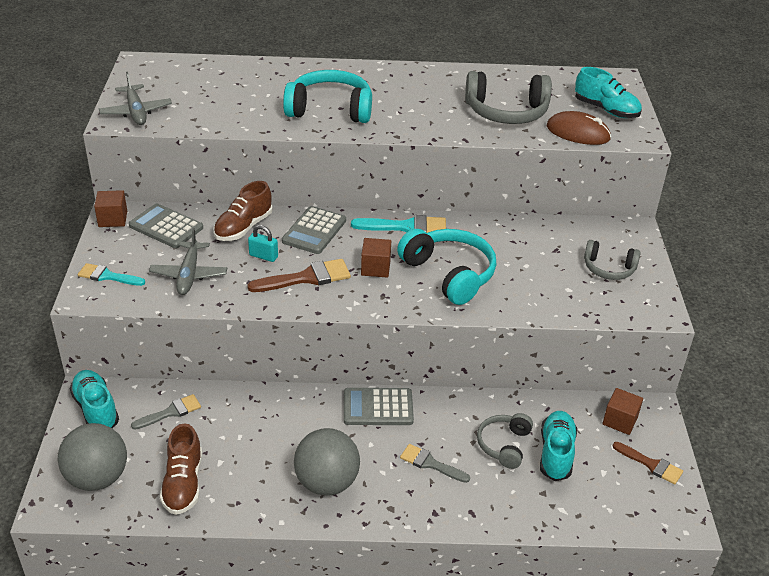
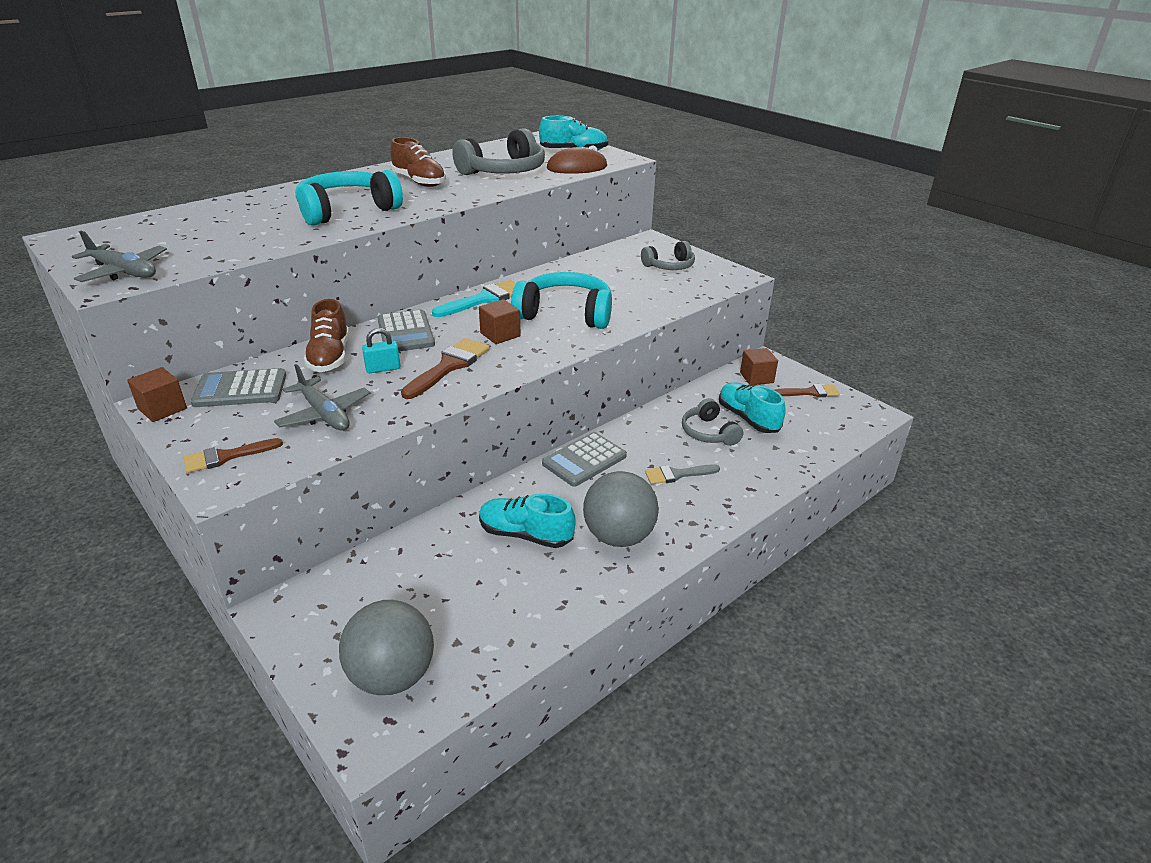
camera: 40 degrees left, 5 degrees down
turquoise shoe [69,370,119,428] -> turquoise shoe moved to [479,493,576,548]
turquoise brush [78,263,145,286] -> brown brush [184,438,283,473]
grey brush [131,394,201,430] -> none
brown shoe [160,423,202,515] -> brown shoe moved to [390,137,446,187]

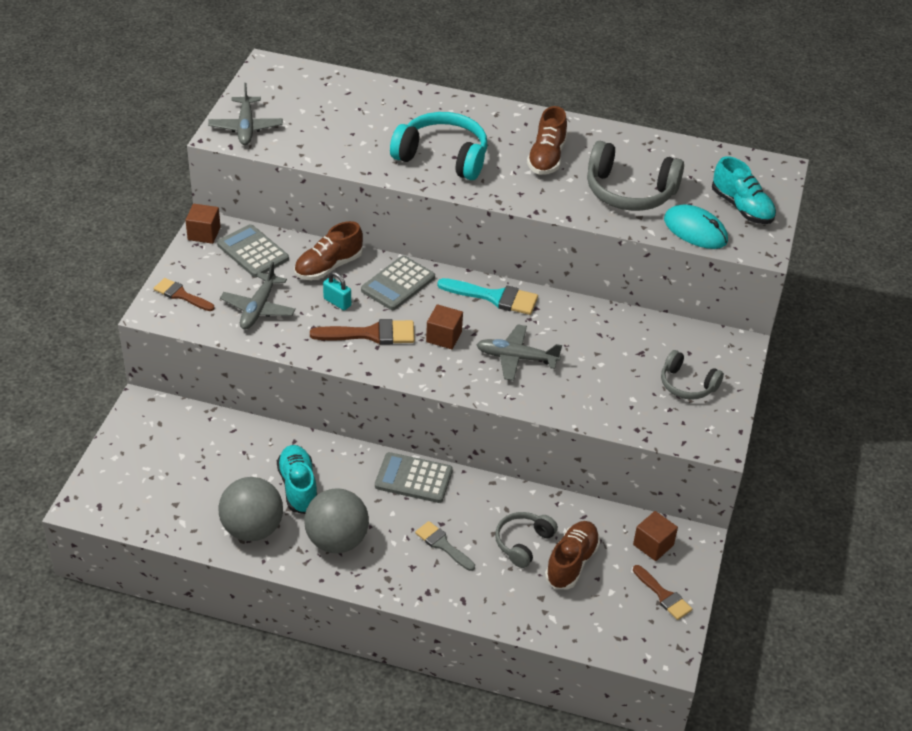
camera: 55 degrees right, 10 degrees up
grey ball [339,600,434,695] -> grey ball moved to [219,477,283,541]
turquoise headphones [511,272,612,329] -> grey plane [476,324,562,381]
brown mouse [547,145,607,174] -> turquoise mouse [664,205,728,249]
turquoise shoe [719,382,786,433] -> brown shoe [545,521,600,589]

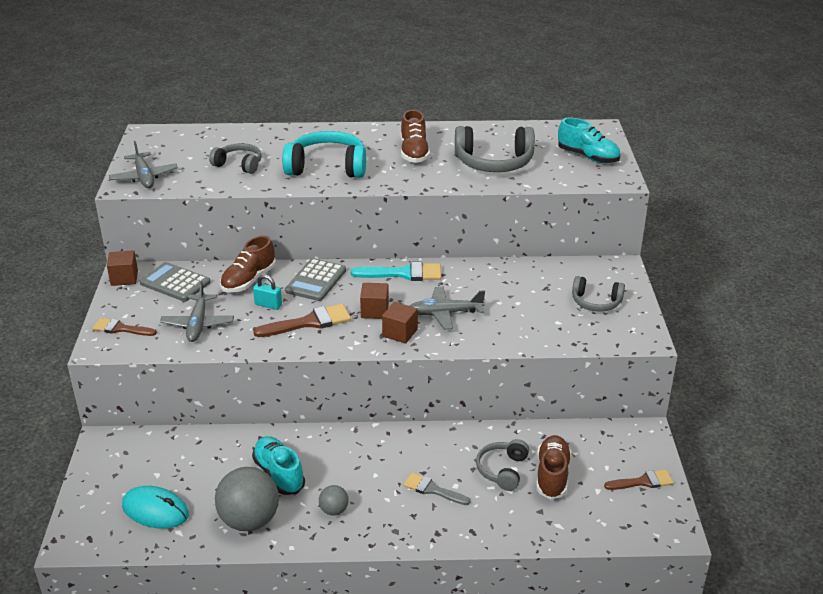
camera: 15 degrees left, 10 degrees down
grey ball [304,488,369,553] -> grey ball [319,485,349,516], size x0.48
grey calculator [375,452,453,503] -> none
brown cube [633,511,678,561] -> brown cube moved to [382,302,418,344]
brown brush [633,565,692,620] -> brown brush turned 45 degrees counterclockwise [604,470,674,490]
turquoise mouse [664,205,728,249] -> turquoise mouse moved to [122,486,189,529]
none -> grey headphones [209,143,262,174]

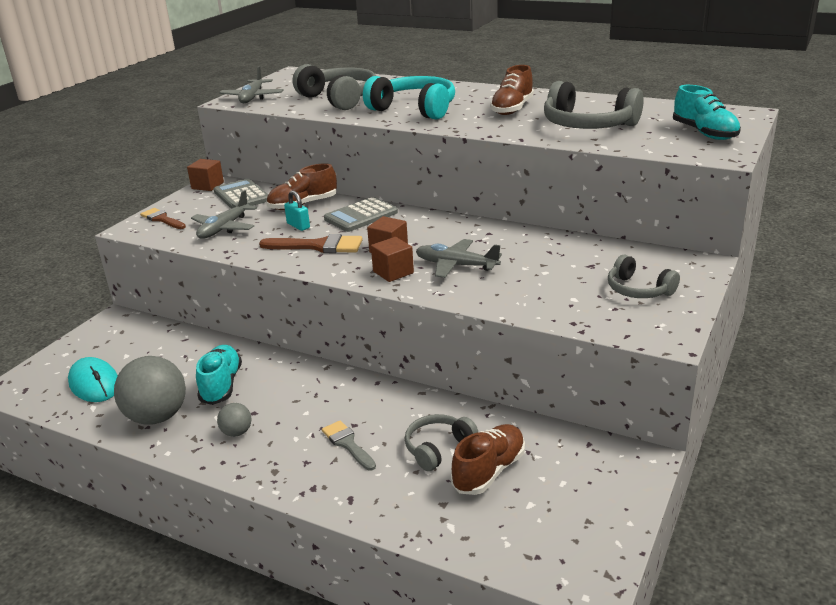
camera: 30 degrees right, 5 degrees down
grey headphones [209,143,262,174] -> grey headphones [292,64,376,110], size x1.69
turquoise brush [351,262,441,281] -> none
brown brush [604,470,674,490] -> none

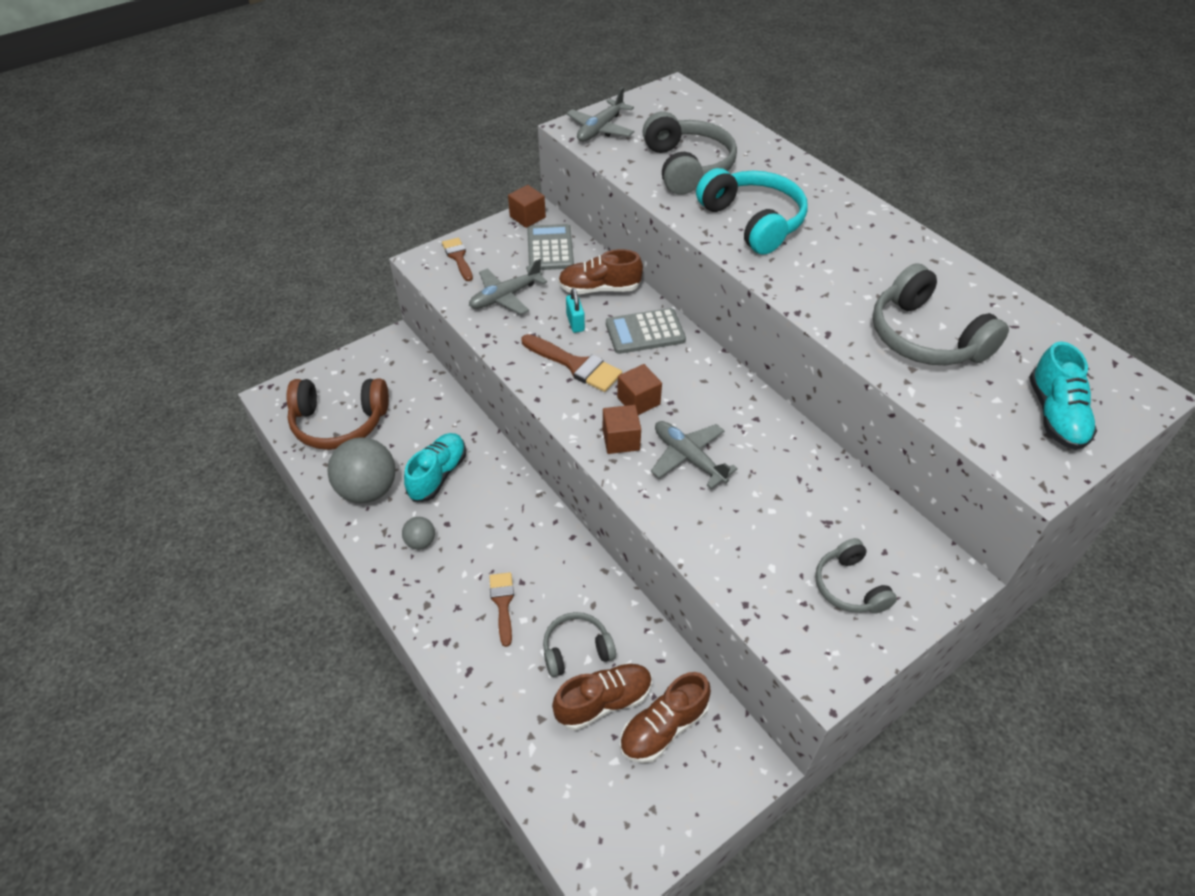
camera: 25 degrees right, 20 degrees up
turquoise mouse [68,357,118,402] -> brown headphones [286,378,389,450]
grey brush [322,421,376,471] -> brown brush [489,572,514,647]
brown shoe [490,65,534,115] -> brown shoe moved to [620,672,711,763]

